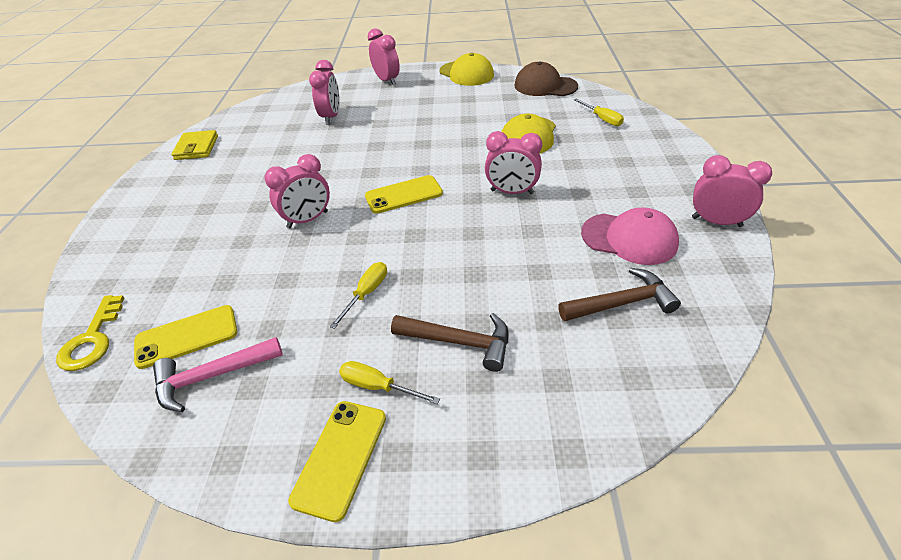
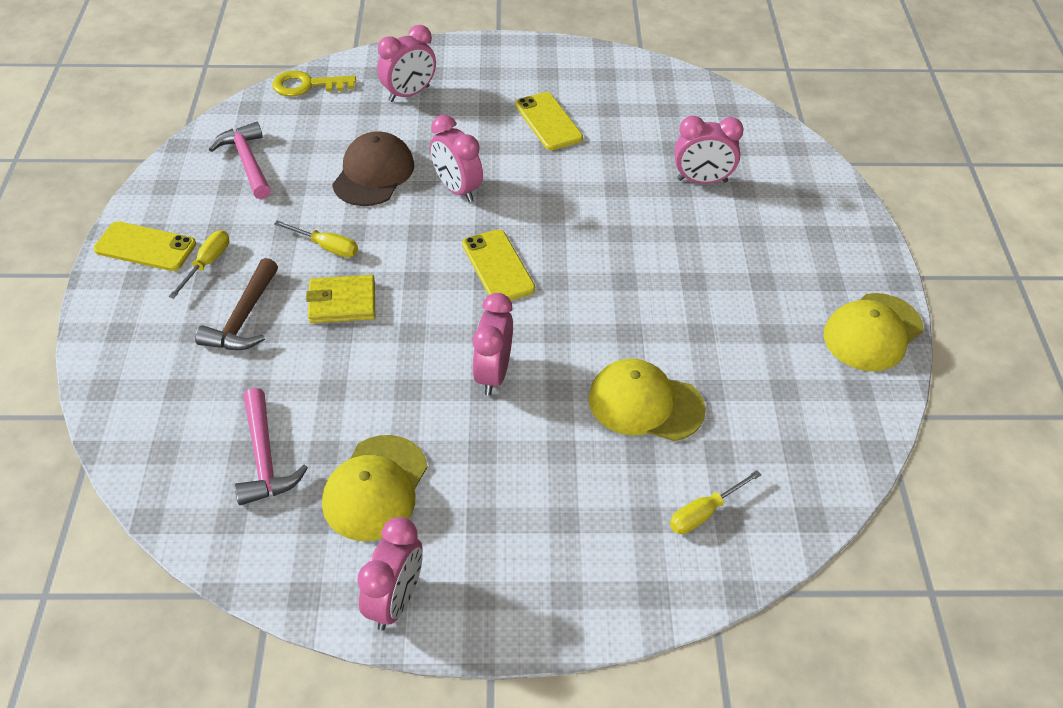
camera: 85 degrees right, 5 degrees up
yellow phone [134,305,237,369] -> yellow phone moved to [515,92,583,150]
yellow wallet [171,130,218,160] -> yellow wallet moved to [306,275,375,323]
pink clock [368,28,400,85] -> pink clock moved to [377,25,436,102]
brown cap [514,61,578,96] -> brown cap moved to [332,131,414,206]
brown hammer [558,268,681,321] -> pink hammer [235,388,308,505]
pink cap [581,208,679,265] -> yellow cap [322,435,428,541]

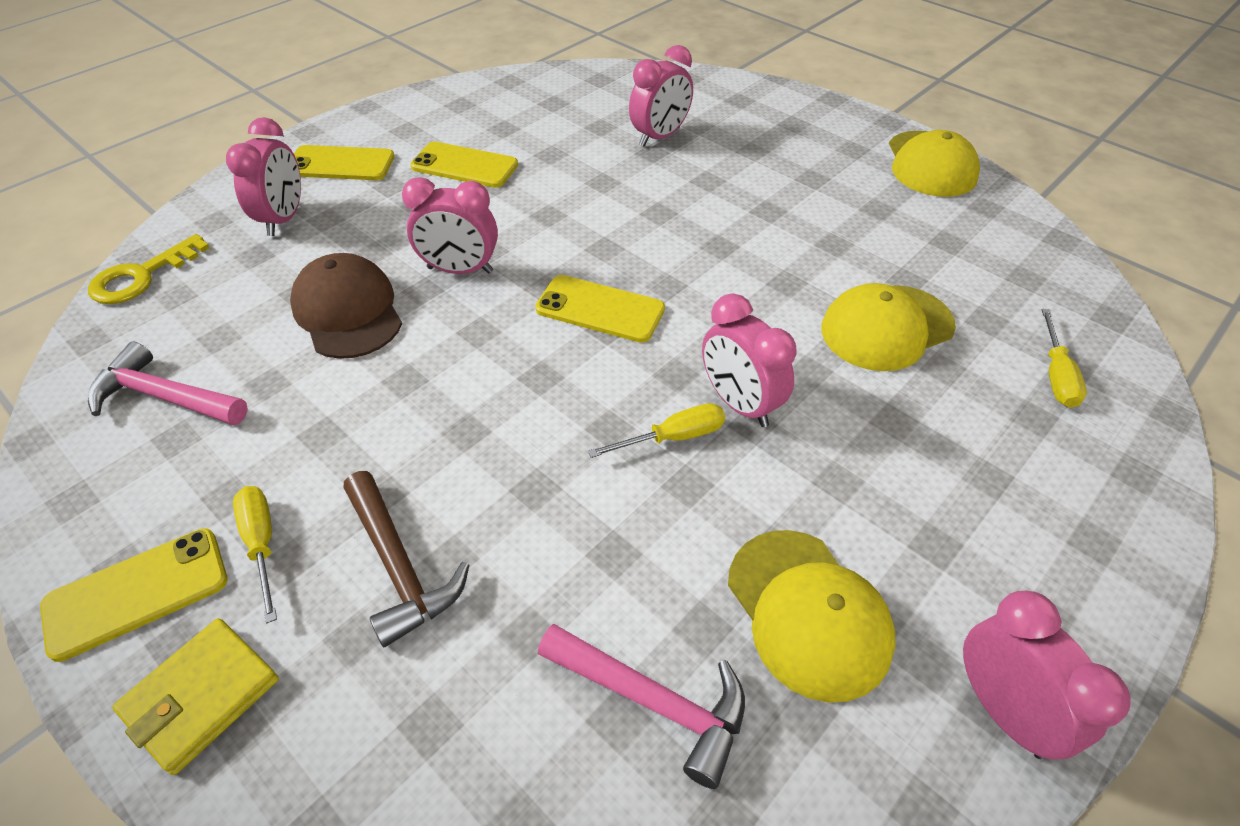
camera: 45 degrees left, 0 degrees up
yellow screwdriver [274,221,358,258] -> yellow screwdriver moved to [588,403,725,458]
yellow wallet [306,275,375,323] -> yellow wallet moved to [112,618,279,775]
none -> yellow phone [294,145,395,180]

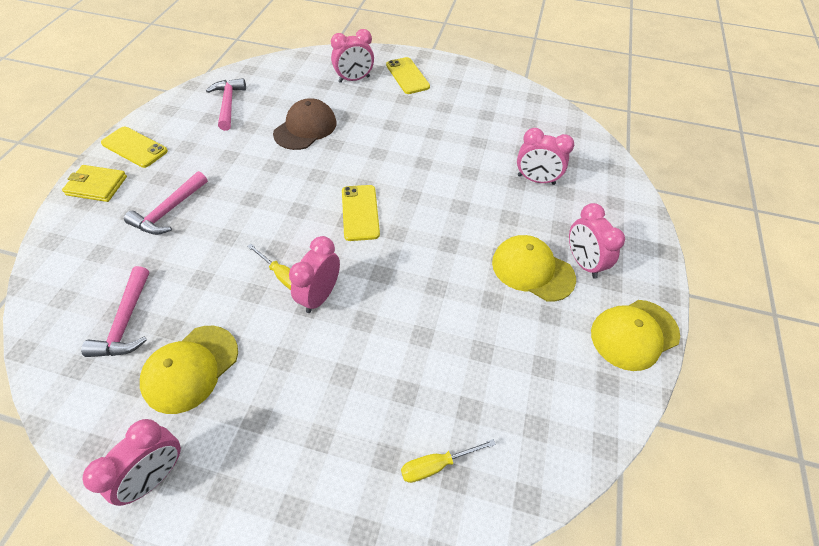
camera: 60 degrees right, 5 degrees up
yellow key [88,234,210,304] -> none
yellow screwdriver [233,486,277,624] -> none
brown hammer [343,471,469,647] -> pink hammer [124,171,208,235]
pink clock [402,177,498,274] -> pink clock moved to [569,203,625,278]
yellow phone [410,142,518,188] -> none
yellow cap [821,283,956,371] -> yellow cap moved to [492,235,576,302]

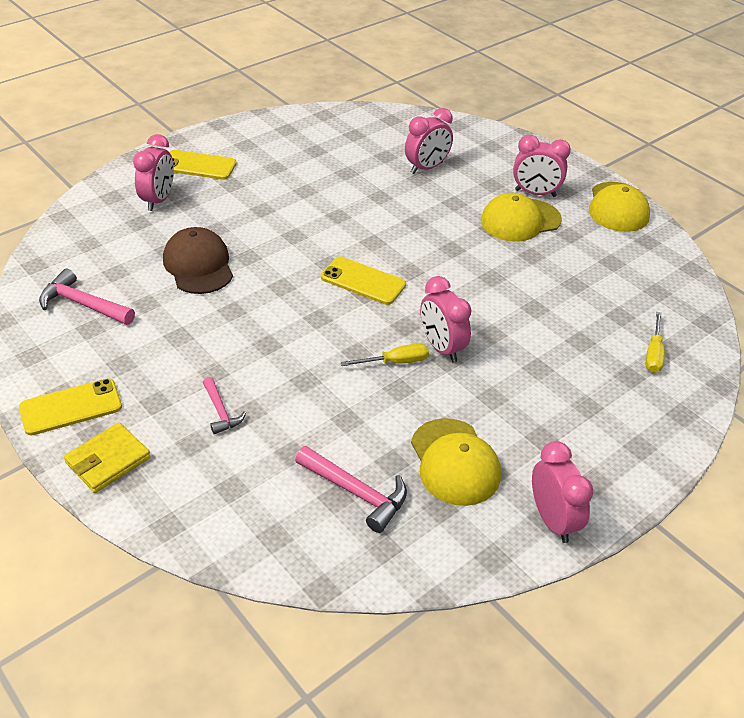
camera: 55 degrees left, 10 degrees down
pink hammer [124,171,208,235] -> pink hammer [203,377,246,434], size x0.62

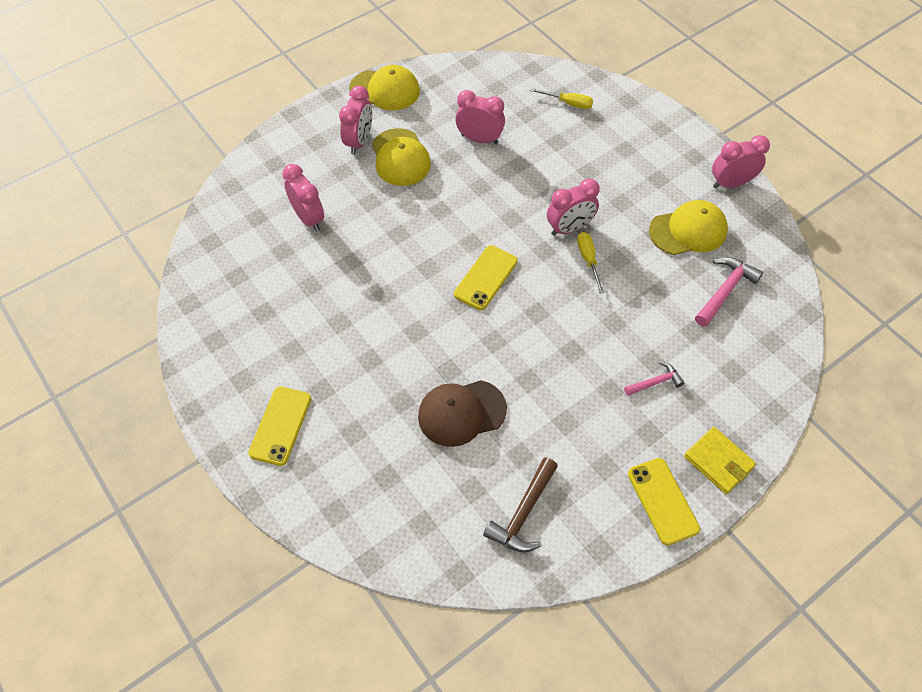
camera: 85 degrees left, 15 degrees up
pink hammer [39,269,135,325] -> brown hammer [483,457,558,552]
pink clock [133,134,174,211] -> pink clock moved to [455,90,505,144]

